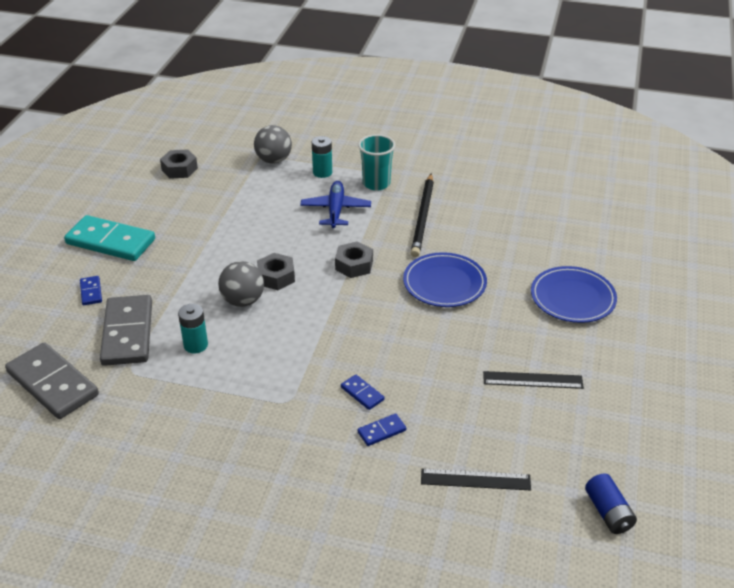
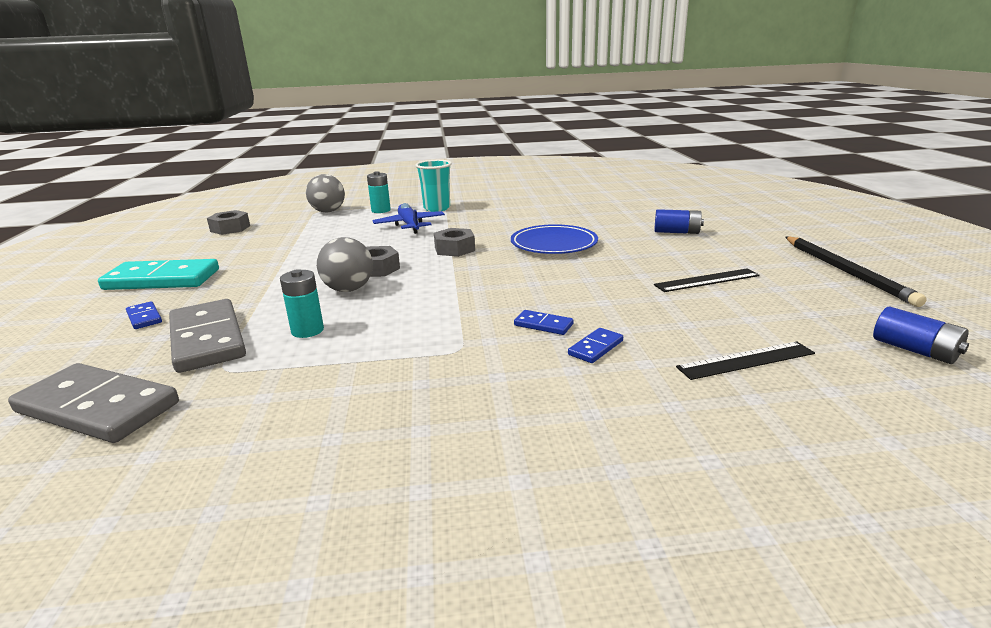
camera: 20 degrees left, 15 degrees down
black pencil [411,173,434,257] -> black pencil moved to [786,236,927,307]
blue plate [531,266,617,323] -> blue battery [654,209,704,234]

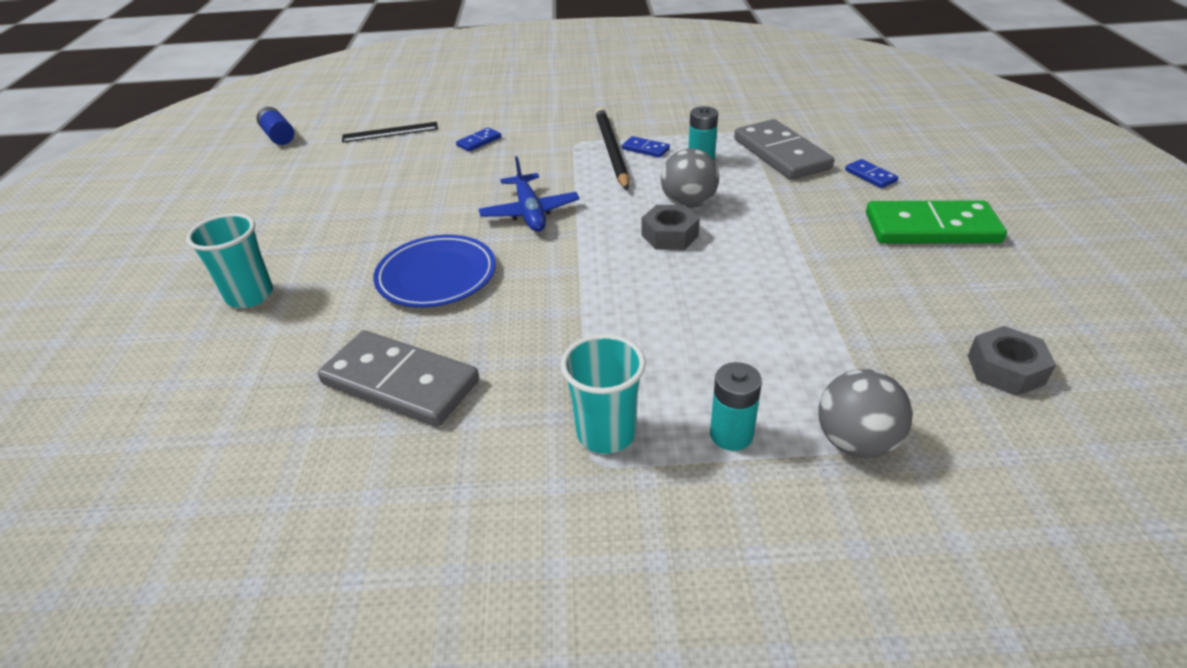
camera: 175 degrees left, 15 degrees up
grey domino [8,363,179,443] -> grey domino moved to [318,330,479,427]
turquoise domino [98,259,219,290] -> green domino [866,200,1007,243]
blue plane [373,203,445,234] -> blue plane moved to [478,156,579,232]
grey nut [434,228,475,257] -> none
blue domino [514,310,573,335] -> blue domino moved to [622,136,670,158]
blue battery [654,209,704,234] -> turquoise cup [186,213,273,308]
black ruler [654,268,760,292] -> none
black pencil [786,236,927,307] -> black pencil moved to [595,108,629,190]

